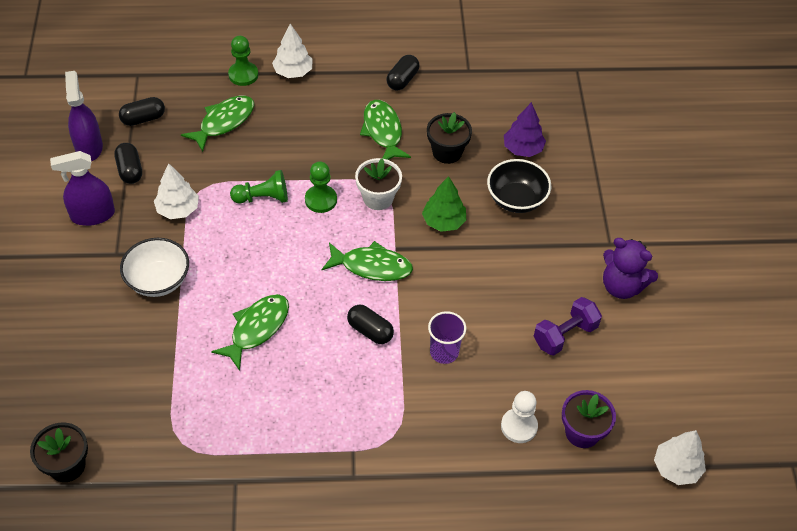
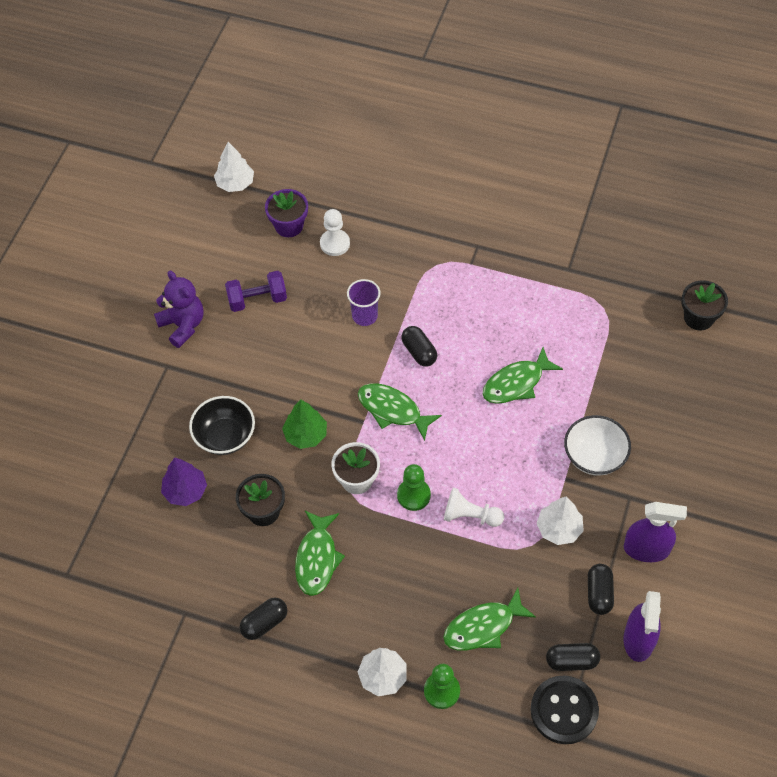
camera: 155 degrees left, 5 degrees up
green pawn [230,170,288,204] -> white pawn [444,488,504,527]
none -> black button [530,676,599,744]

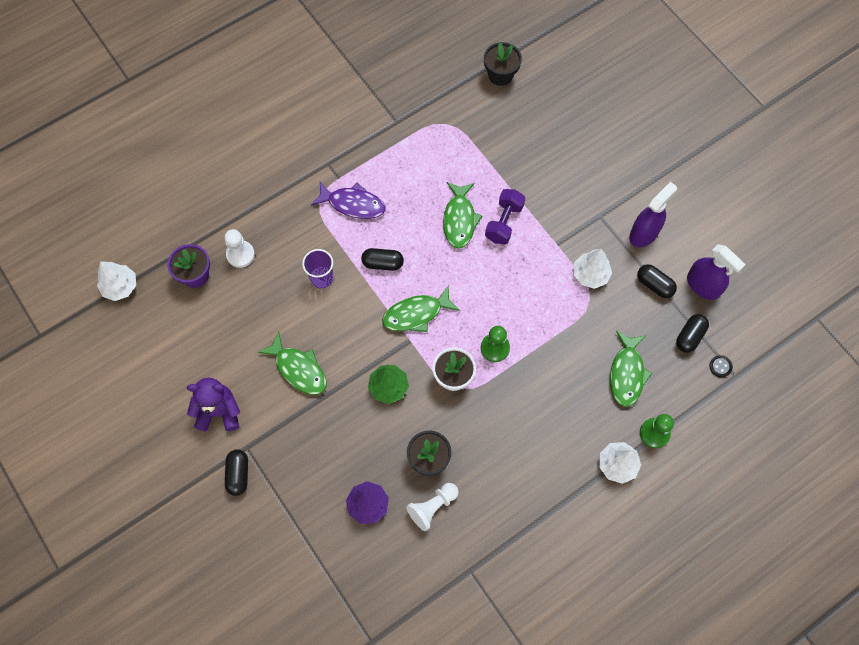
camera: 55 degrees left, 10 degrees up
black bowl [189,396,255,455] -> none
purple dumbbell [225,271,287,312] -> purple dumbbell moved to [485,189,525,244]
black capsule [239,598,287,640] -> black capsule moved to [225,449,248,496]
green fish [295,511,345,596] -> green fish moved to [258,332,326,395]
white pawn [444,488,504,527] -> white pawn moved to [406,483,459,531]
black button [530,676,599,744] -> black button [709,355,733,377], size x0.41
white bowl [564,415,631,476] -> none
none -> purple fish [311,182,385,219]

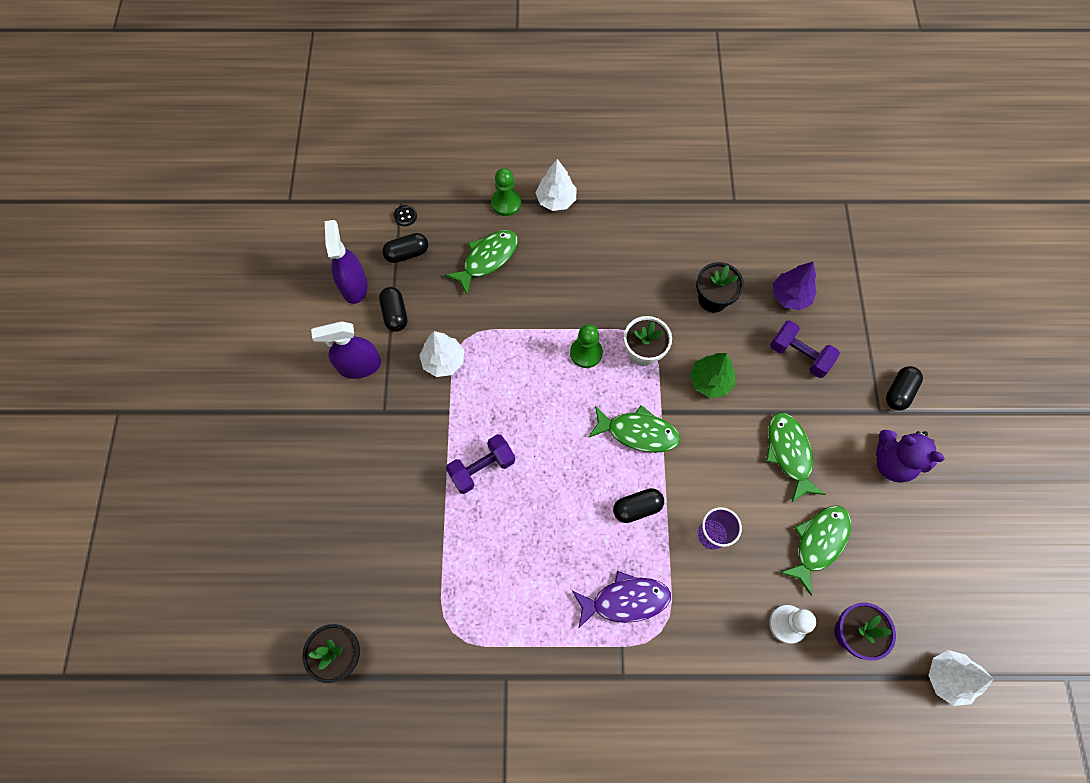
camera: 145 degrees left, 0 degrees up
purple fish [311,182,385,219] -> purple fish turned 120 degrees clockwise [572,571,671,629]
black capsule [361,248,404,271] -> black capsule turned 60 degrees counterclockwise [613,488,664,523]
white pawn [406,483,459,531] -> none
green fish [443,182,482,248] -> green fish moved to [780,505,851,596]
none -> purple dumbbell [770,320,840,378]

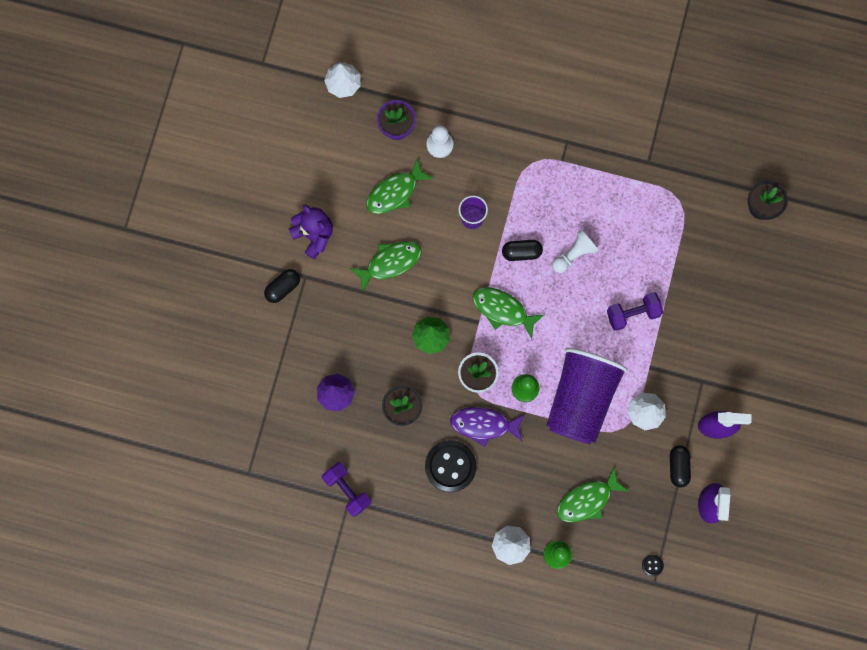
camera: 165 degrees left, 10 degrees up
black capsule [382,233,428,263] -> none
purple fish [572,571,671,629] -> purple fish moved to [450,407,525,447]
green fish [766,412,826,503] -> green fish turned 120 degrees counterclockwise [350,241,422,292]
purple dumbbell [770,320,840,378] -> purple dumbbell moved to [322,462,371,517]
none -> black button [425,440,477,492]
none -> purple cup [546,348,628,445]
none -> white pawn [552,230,599,273]

